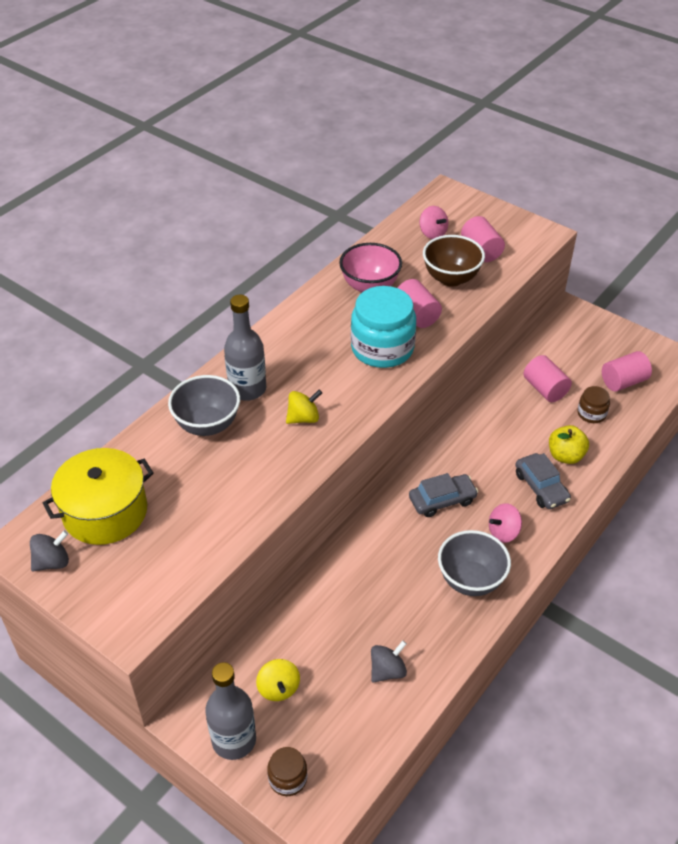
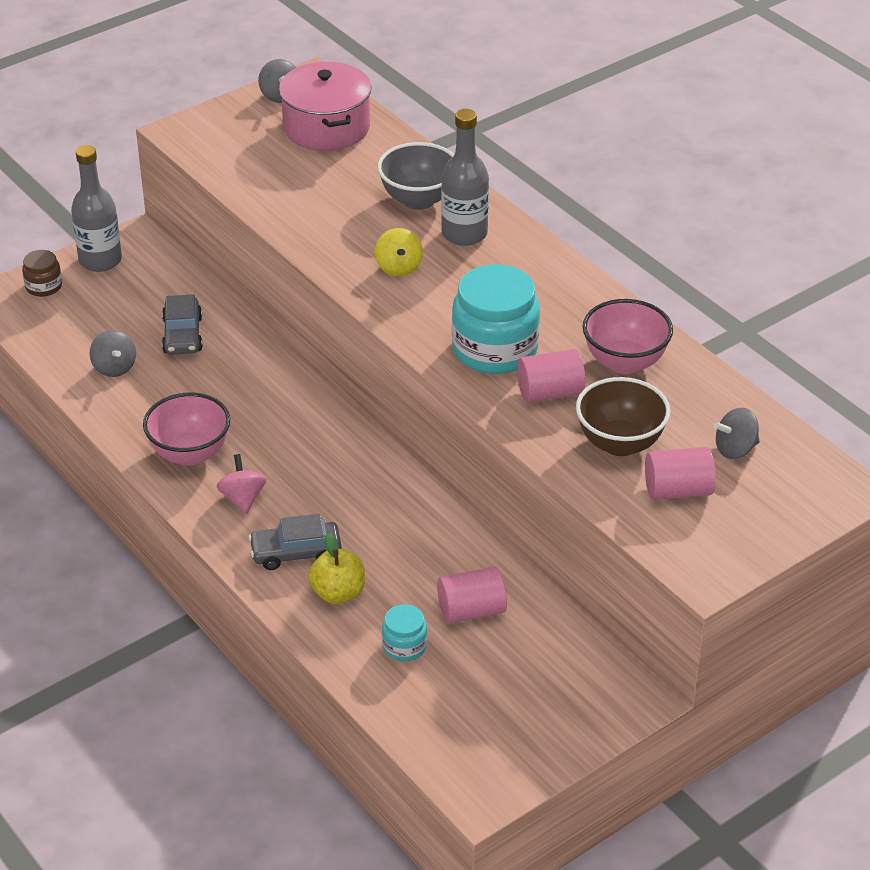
camera: 105 degrees right, 5 degrees down
yellow pot [43,448,154,545] -> pink pot [279,62,371,151]
yellow spinning top [256,659,300,701] -> none
grey car [409,473,478,517] -> grey car moved to [162,294,203,355]
pink spinning top [420,206,448,239] -> grey spinning top [714,408,760,459]
grey bowl [438,530,511,596] -> pink bowl [143,393,230,466]
brown jar [578,386,610,423] -> turquoise jar [382,604,427,661]
pink cylinder [602,351,652,392] -> none

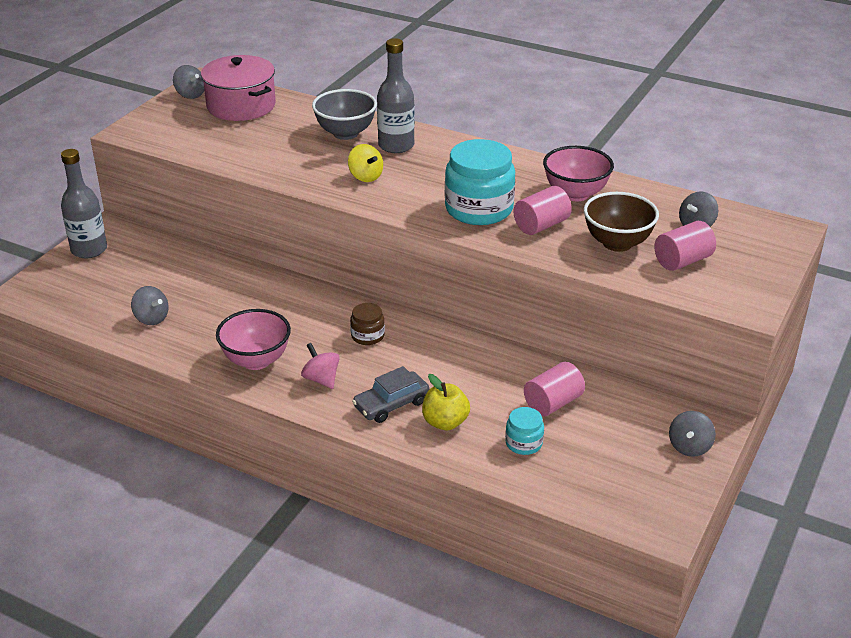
camera: 25 degrees left, 5 degrees down
brown jar [22,250,62,297] -> brown jar moved to [350,303,385,345]
grey car [162,294,203,355] -> none
none -> grey spinning top [669,411,716,457]

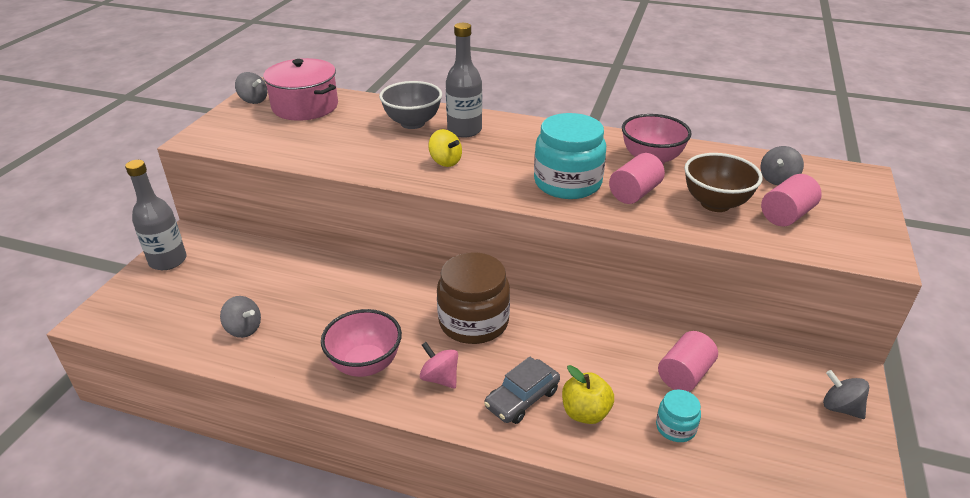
camera: 10 degrees left, 0 degrees up
brown jar [350,303,385,345] -> brown jar [437,252,510,344], size x2.06
grey spinning top [669,411,716,457] -> grey spinning top turned 120 degrees clockwise [823,370,869,419]

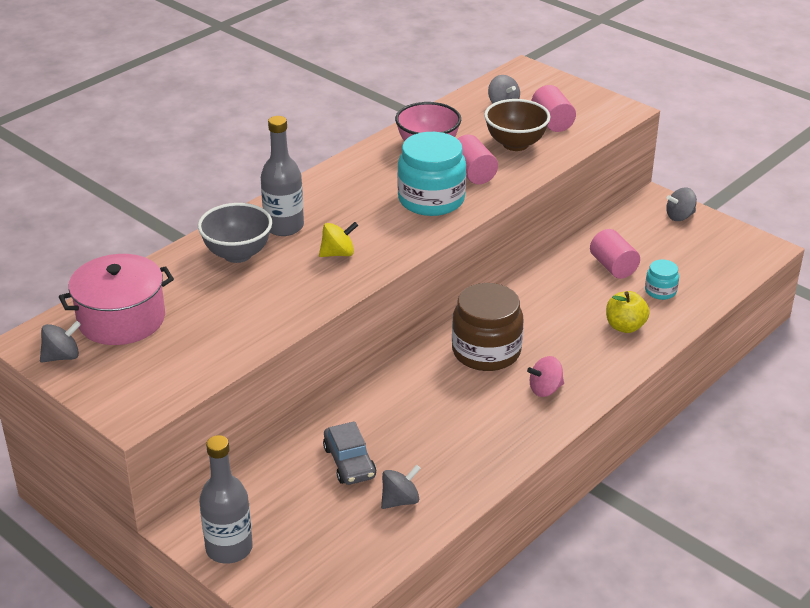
camera: 65 degrees left, 0 degrees up
pink bowl [321,309,402,377] -> none
grey car [484,357,560,424] -> grey car moved to [323,421,376,485]

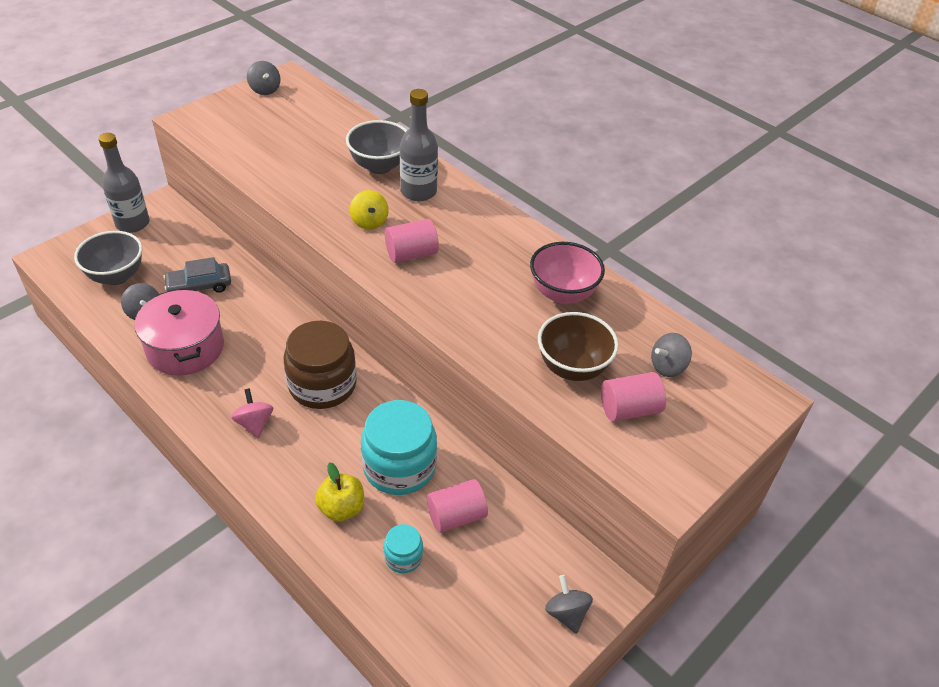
camera: 90 degrees right, 10 degrees up
pink pot [59,254,174,345] -> pink pot moved to [135,289,224,376]
turquoise jar [397,132,466,216] -> turquoise jar moved to [361,400,437,495]
pink cylinder [457,135,498,184] -> pink cylinder moved to [385,219,439,263]
none -> grey bowl [74,231,143,285]

